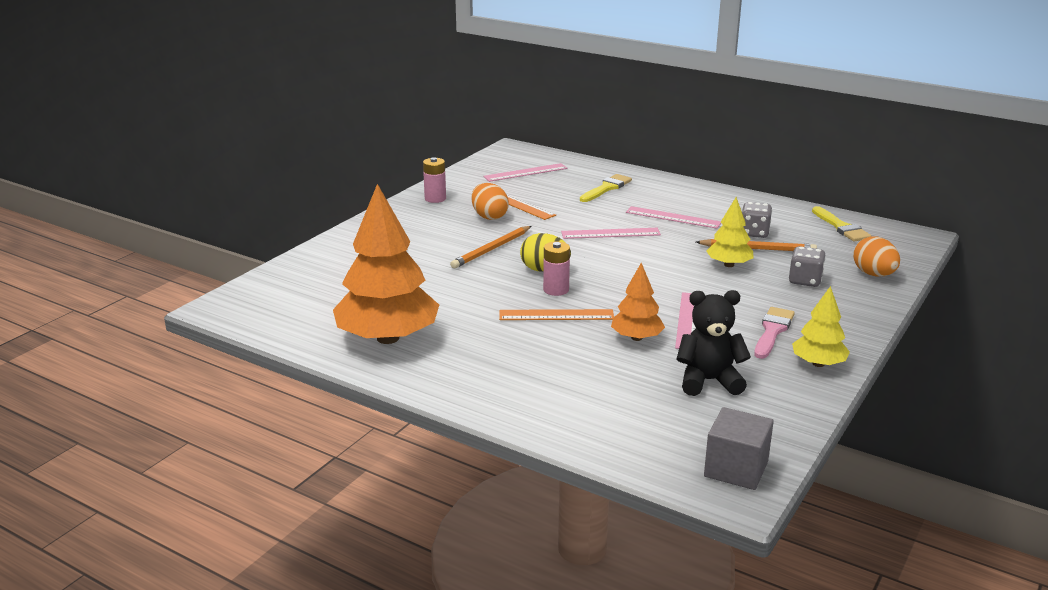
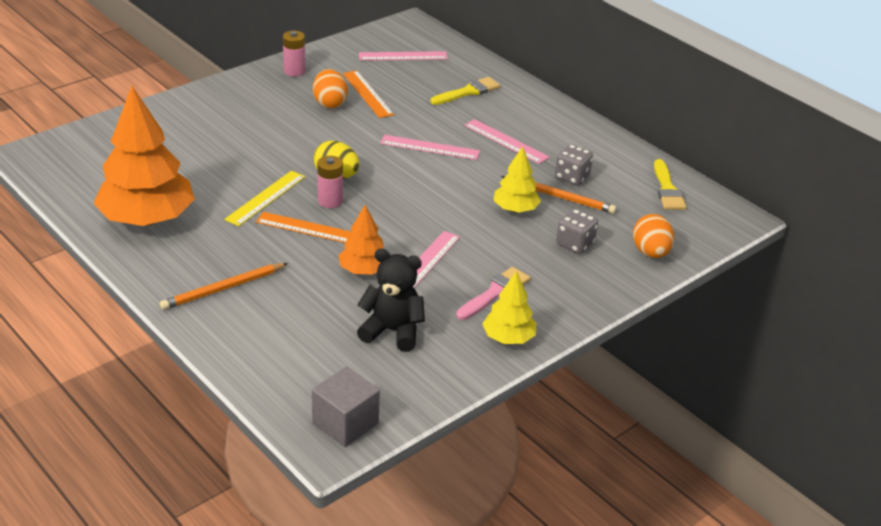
camera: 15 degrees right, 10 degrees up
orange pencil [450,226,531,268] -> orange pencil moved to [160,263,288,310]
none -> yellow ruler [224,171,305,226]

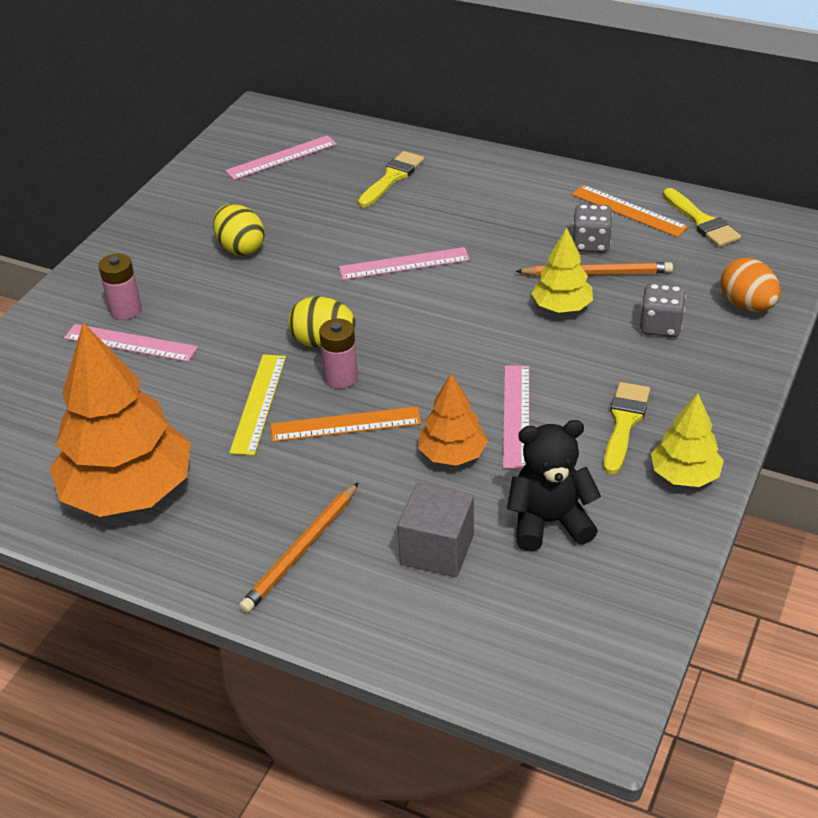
camera: 20 degrees left, 5 degrees up
pink battery [283,31,305,76] -> pink battery moved to [99,253,142,320]
grey cube [312,367,380,447] -> grey cube moved to [398,483,474,577]
orange egg [313,69,348,108] -> yellow egg [213,204,265,256]
orange ruler [343,70,394,118] -> orange ruler moved to [572,185,689,237]
pink brush [456,267,531,320] -> yellow brush [604,382,650,474]
pink ruler [464,119,550,164] -> pink ruler moved to [64,324,198,362]

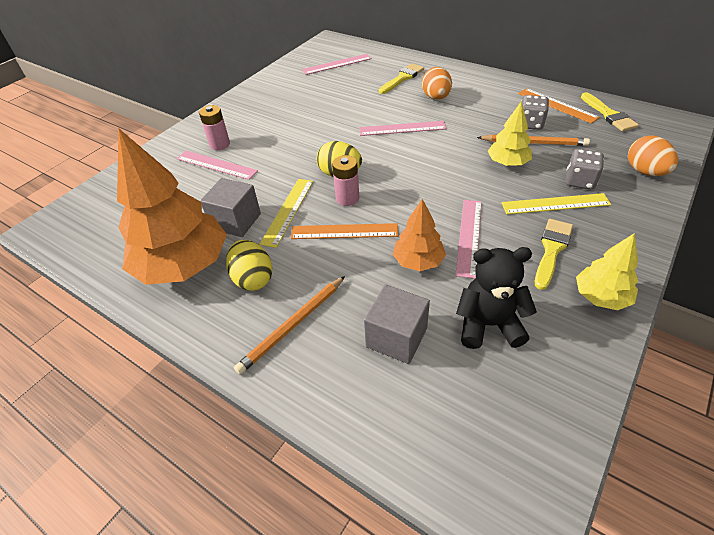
camera: 10 degrees right, 5 degrees up
yellow egg [213,204,265,256] -> yellow egg moved to [226,240,273,291]
none -> grey cube [200,178,261,237]
none -> orange egg [422,67,452,100]
none -> yellow ruler [502,193,611,214]

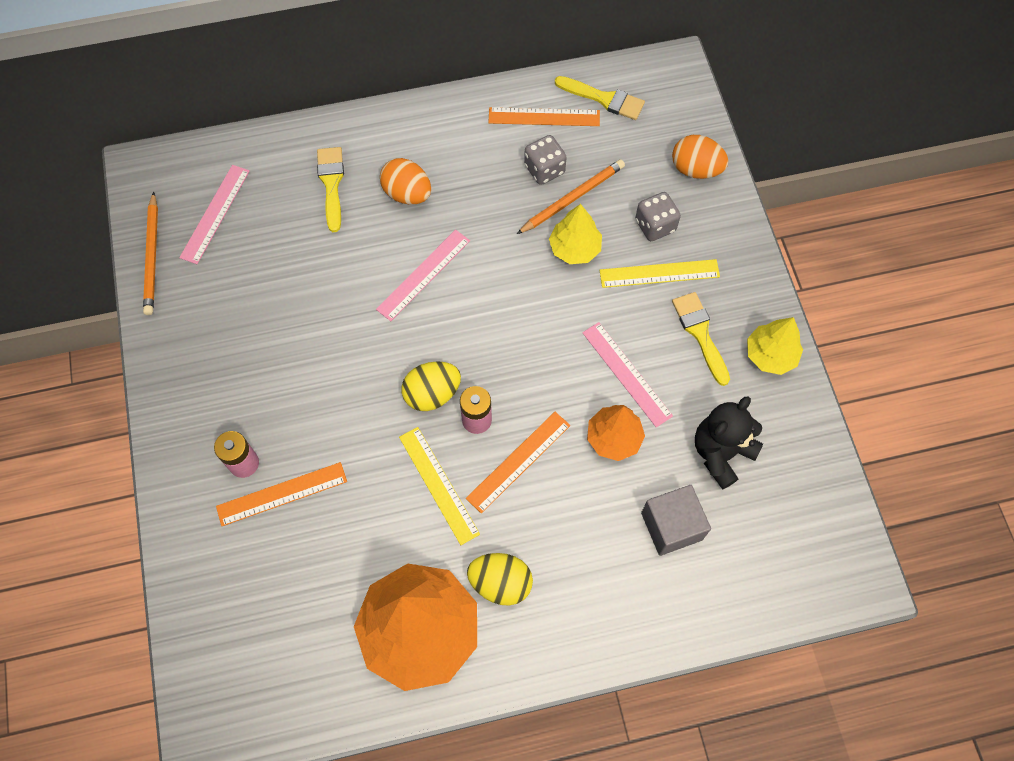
camera: 50 degrees left, 20 degrees up
pink ruler [177,151,258,180] -> orange ruler [216,462,347,526]
grey cube [200,178,261,237] -> none
orange pencil [234,276,345,374] -> orange pencil moved to [143,192,158,315]
yellow ruler [502,193,611,214] -> yellow ruler turned 45 degrees clockwise [600,259,720,288]

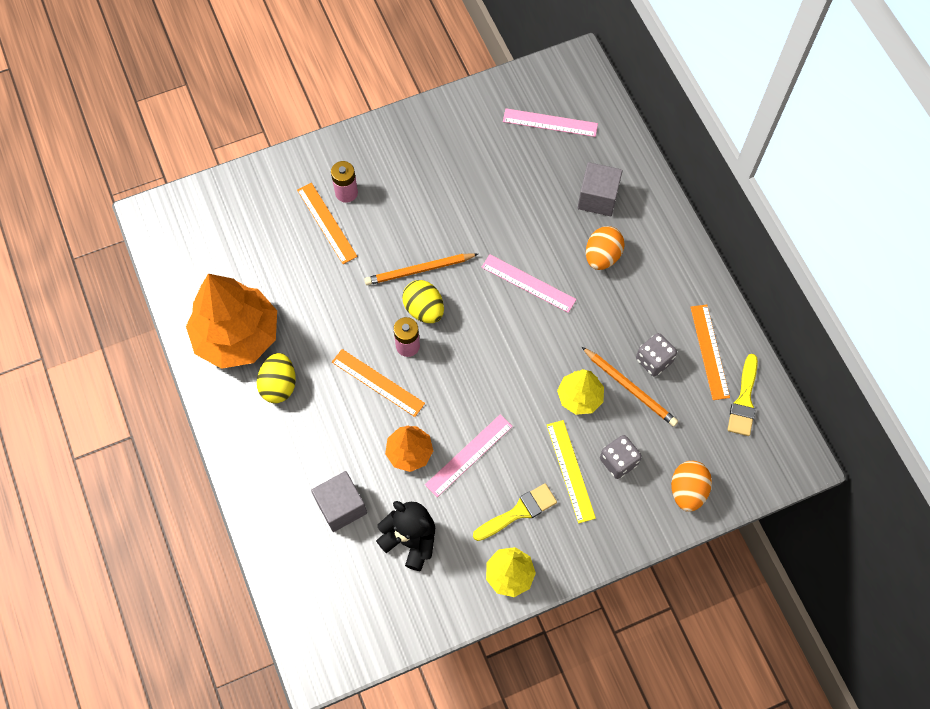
camera: 80 degrees right, 0 degrees up
orange pencil [143,192,158,315] -> orange pencil moved to [364,253,478,285]
yellow brush [317,147,344,232] -> grey cube [578,162,622,216]
yellow ruler [399,427,480,545] -> none

